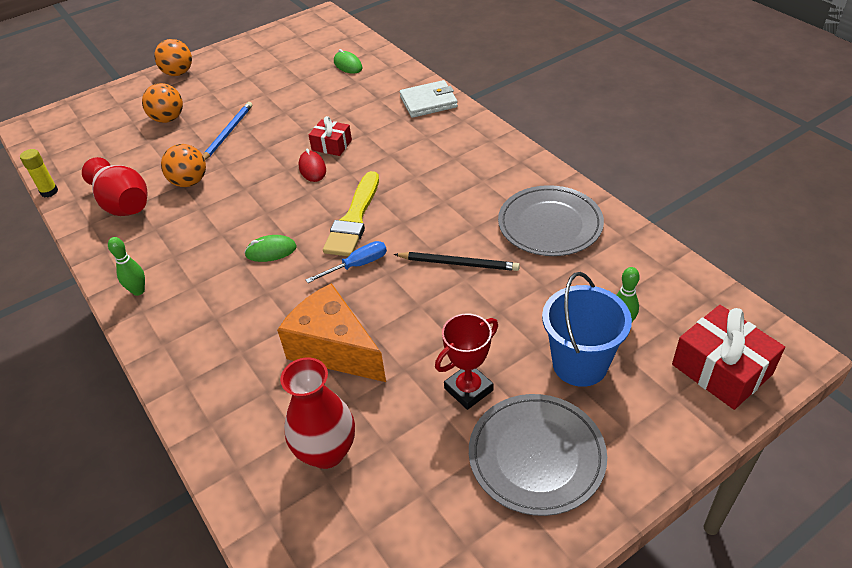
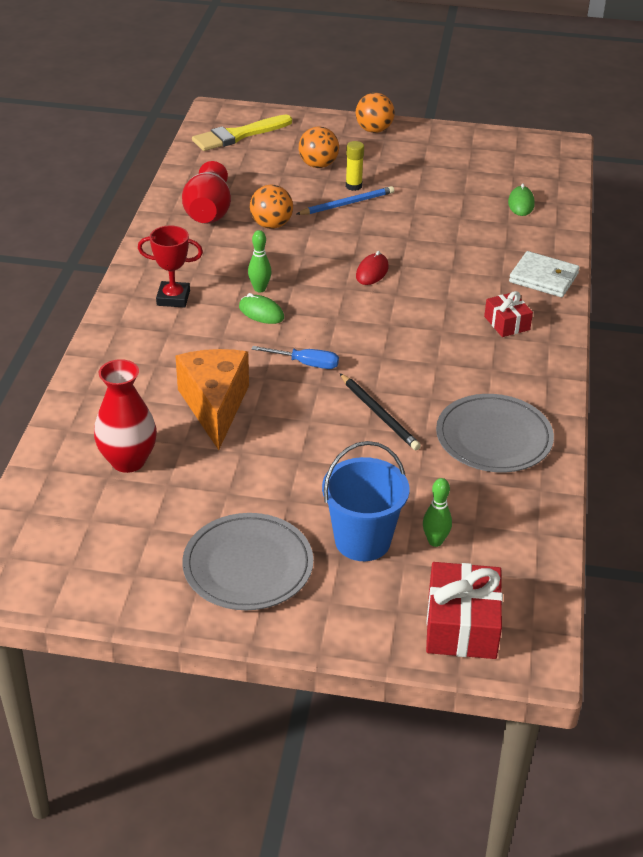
camera: 40 degrees right, 5 degrees down
yellow glue stick [20,149,58,198] -> yellow glue stick moved to [346,141,364,191]
green bowling pin [108,237,145,296] -> green bowling pin moved to [248,230,272,292]
red gift [309,116,352,156] -> red gift moved to [484,291,533,337]
yellow brush [323,171,379,257] -> yellow brush moved to [192,115,292,151]
red trophy [435,313,498,410] -> red trophy moved to [138,226,203,308]

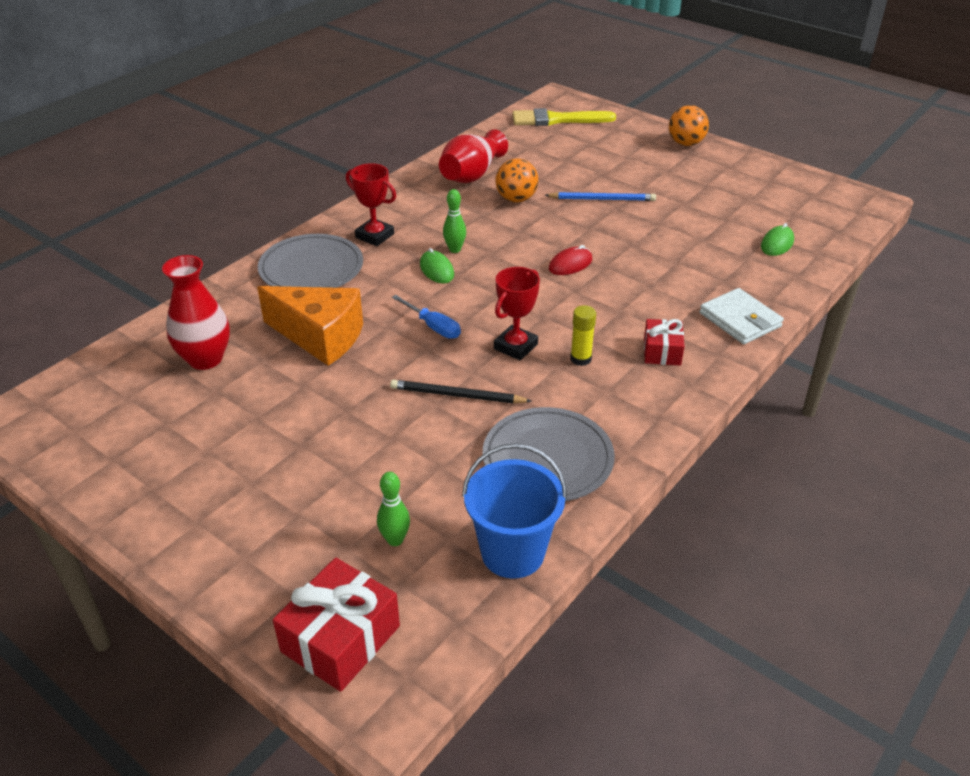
camera: 30 degrees right, 0 degrees up
orange cheese [175,349,249,450] -> orange cheese turned 90 degrees clockwise [257,286,363,366]
grey plate [182,513,313,610] -> grey plate moved to [258,234,363,288]
orange ball [299,127,339,168] -> none
blue bucket [322,441,410,561] -> blue bucket moved to [462,443,567,579]
black pencil [340,373,421,450] -> black pencil turned 105 degrees clockwise [390,380,532,404]
yellow glue stick [346,141,364,191] -> yellow glue stick moved to [570,305,596,366]
none -> red trophy [494,267,540,361]

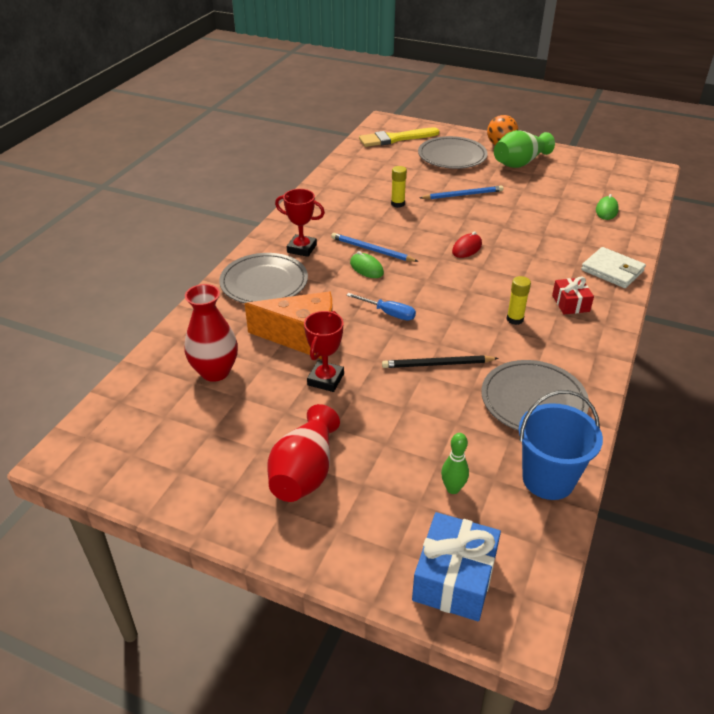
camera: 15 degrees left, 0 degrees up
red gift [273,558,400,692] -> blue gift [412,512,501,621]
red vase [439,129,508,183] -> red vase moved to [268,404,340,502]
green bowling pin [443,189,466,253] -> blue pencil [331,233,419,262]
red trophy [494,267,540,361] -> red trophy moved to [304,311,344,392]
orange ball [495,158,538,202] -> yellow glue stick [391,166,407,208]
none -> grey plate [418,136,488,169]
none -> green vase [494,130,555,168]

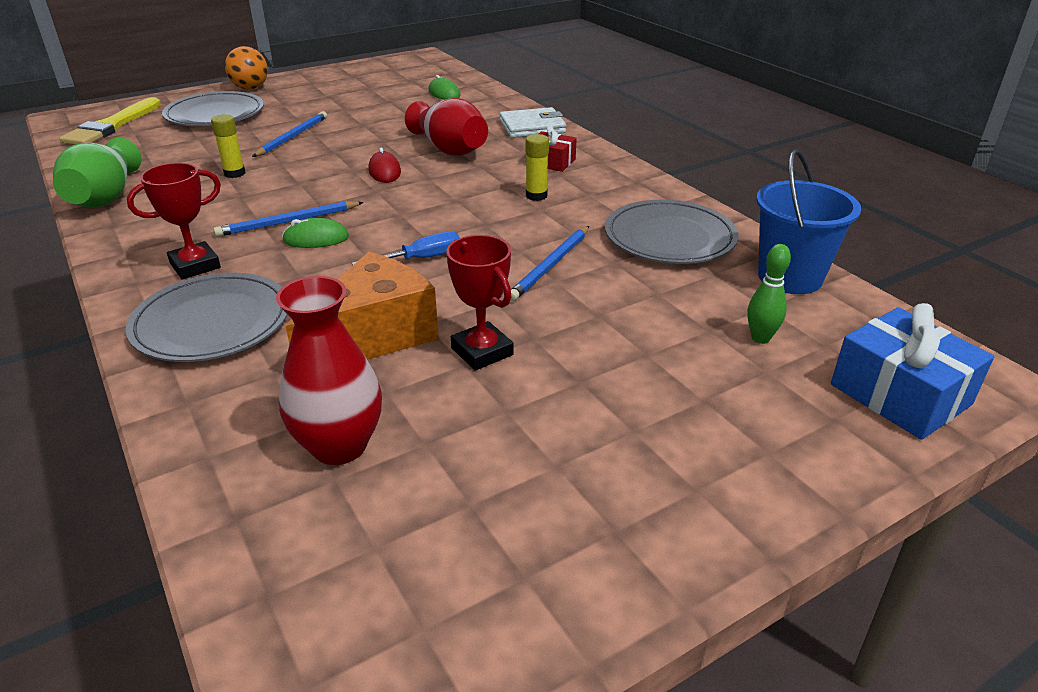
camera: 55 degrees left, 5 degrees down
red vase [268,404,340,502] -> red vase moved to [405,98,488,156]
black pencil [382,355,499,368] -> blue pencil [510,226,589,301]
green vase [494,130,555,168] -> green vase moved to [53,137,141,208]

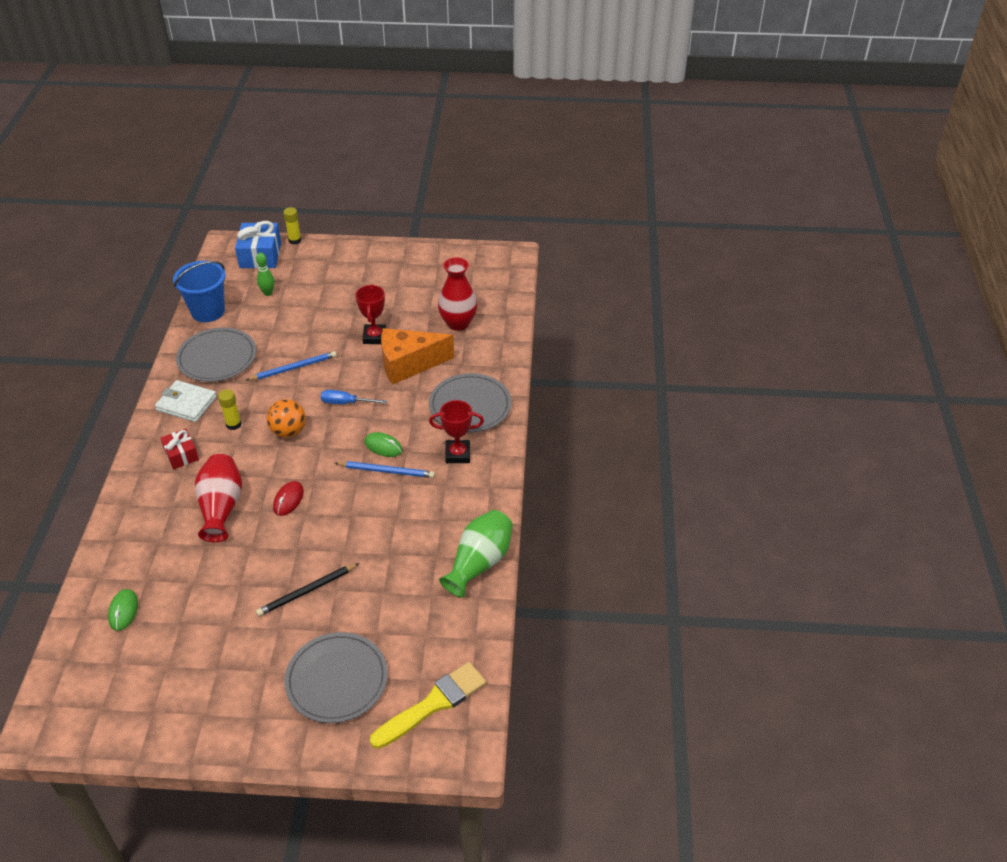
camera: 145 degrees left, 10 degrees up
yellow glue stick [211,114,245,178] -> yellow glue stick moved to [283,207,301,244]
orange ball [225,46,268,90] -> orange ball moved to [267,399,306,438]
blue pencil [252,111,327,157] -> black pencil [256,563,359,616]
white wallet [500,107,566,138] -> white wallet moved to [155,380,217,422]

